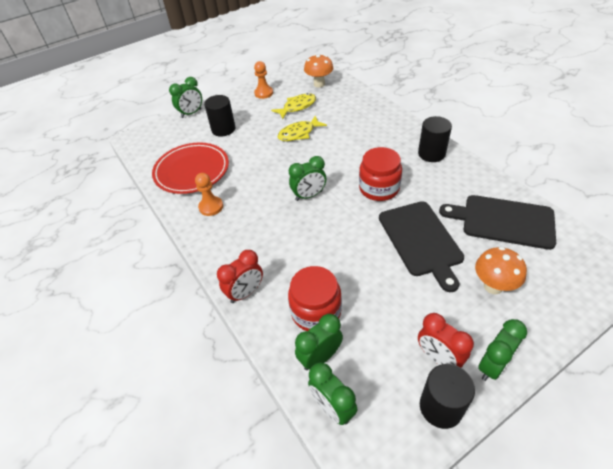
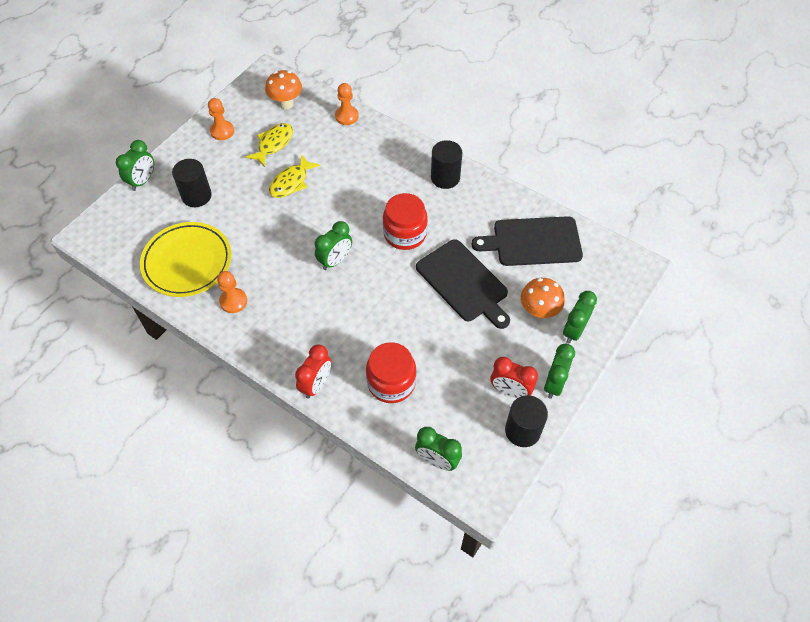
camera: 25 degrees left, 10 degrees up
red plate [152,142,229,194] -> yellow plate [140,222,232,297]
green clock [295,314,343,370] -> green clock moved to [563,291,597,344]
none -> orange pawn [335,83,359,125]

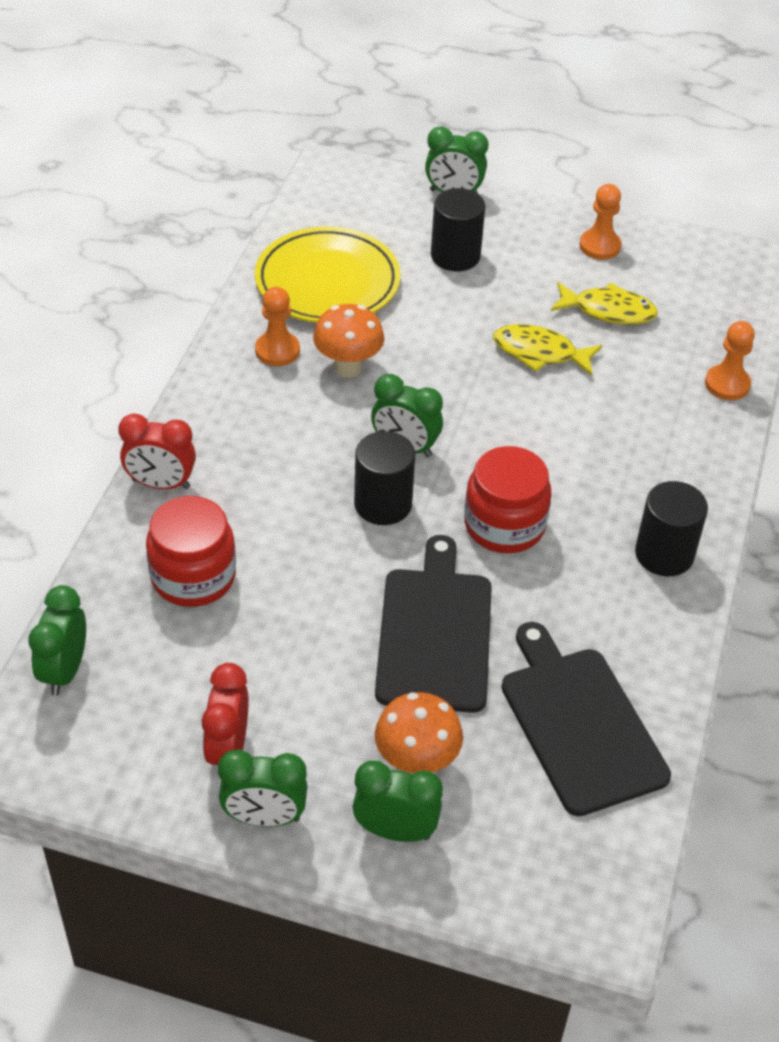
camera: 70 degrees right, 10 degrees down
orange mushroom [265,70,302,109] -> orange mushroom moved to [313,304,384,378]
black cutting board [416,239,510,329] -> black cutting board turned 150 degrees clockwise [375,535,492,713]
black cylinder [505,395,548,447] -> black cylinder moved to [354,431,415,525]

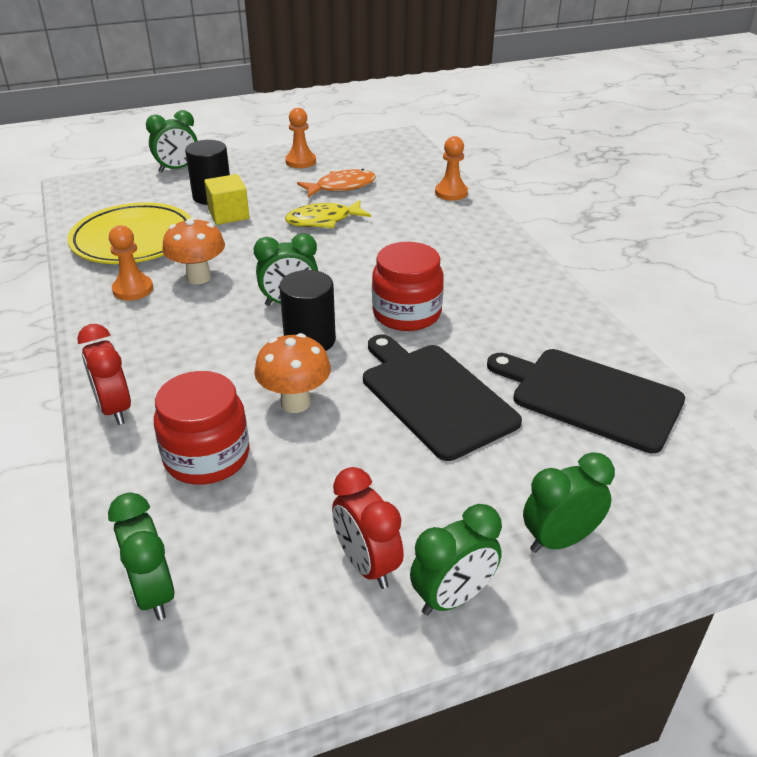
camera: 35 degrees left, 10 degrees down
red clock [118,414,196,489] -> red clock turned 90 degrees clockwise [77,324,131,425]
orange mushroom [375,692,463,774] -> orange mushroom moved to [254,333,331,413]
yellow fish [551,282,658,325] -> orange fish [297,169,376,197]
black cylinder [635,481,708,576] -> none
none -> yellow cube [204,174,249,225]

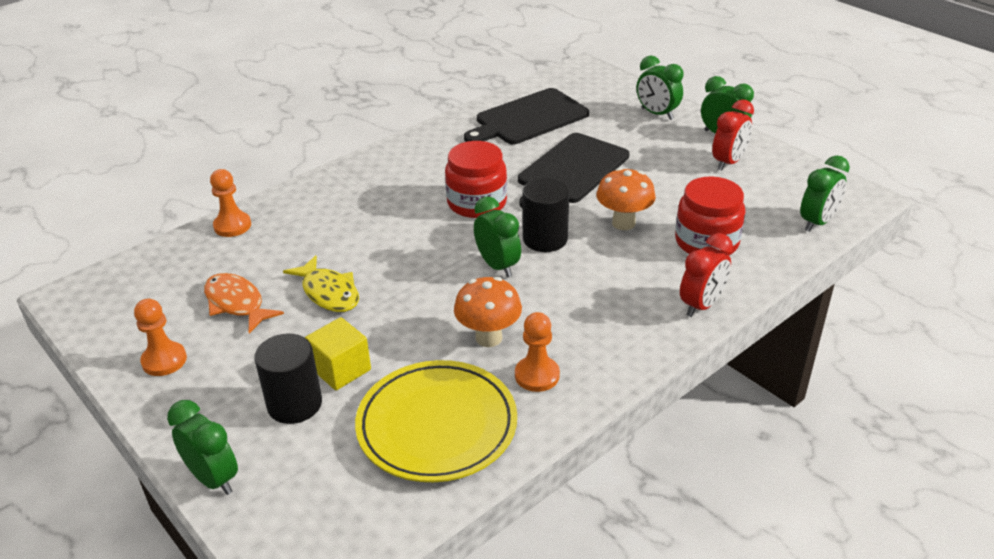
camera: 110 degrees left, 0 degrees up
black cutting board [487,349,685,453] -> black cutting board turned 45 degrees clockwise [464,88,589,144]

